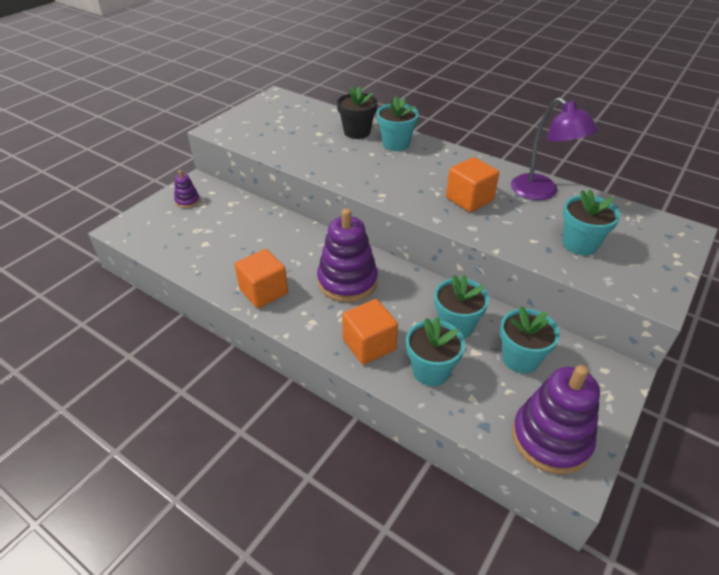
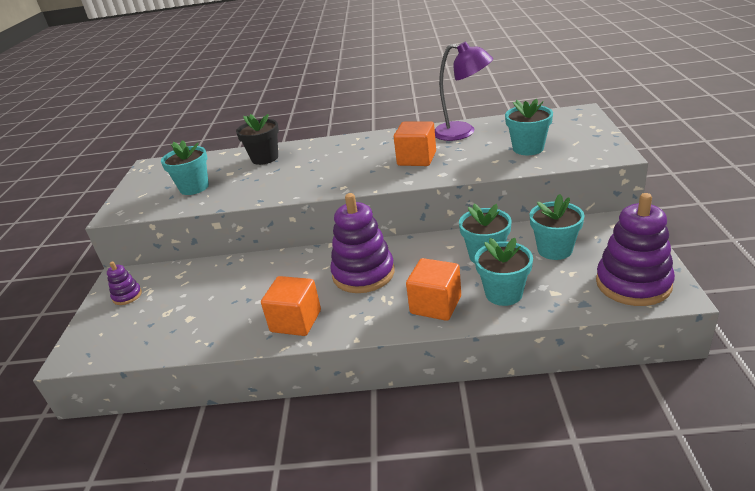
camera: 30 degrees left, 10 degrees down
turquoise flower pot [377,97,419,151] -> turquoise flower pot moved to [161,140,209,195]

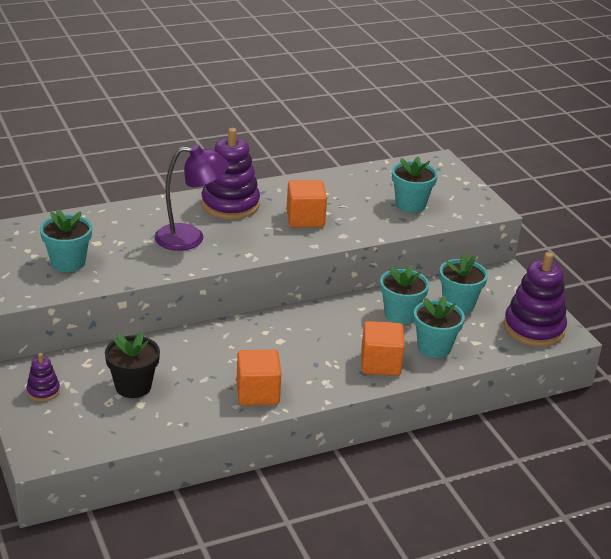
camera: 30 degrees left, 0 degrees up
black flower pot [236,114,279,165] -> black flower pot moved to [105,332,160,398]
purple stacking toy [330,193,395,293] -> purple stacking toy moved to [201,128,260,219]
purple lamp [435,41,493,141] -> purple lamp moved to [154,144,229,251]

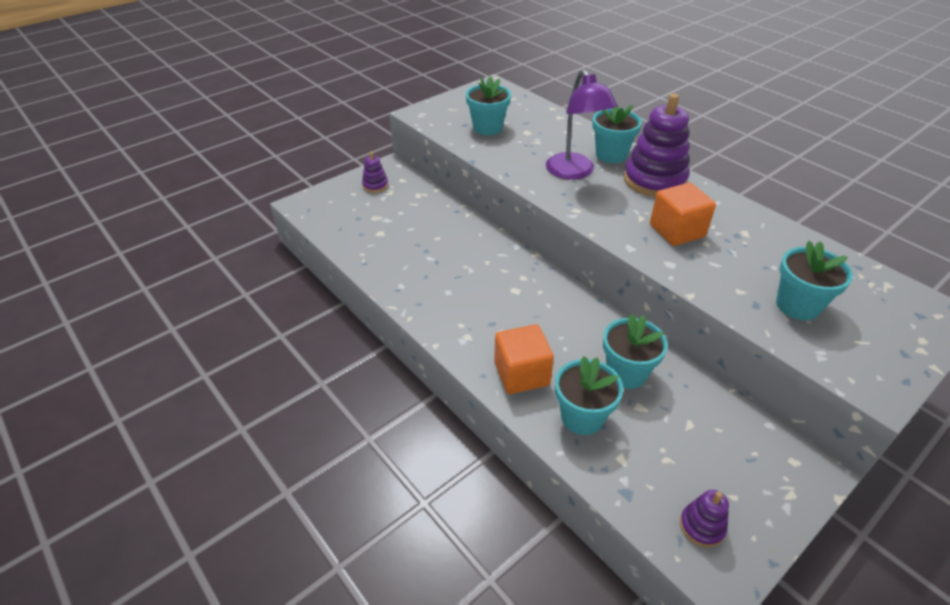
camera: 75 degrees right, 10 degrees up
black flower pot [105,332,160,398] -> none
orange cube [237,349,282,406] -> none
turquoise flower pot [439,252,488,313] -> turquoise flower pot moved to [592,104,642,163]
purple stacking toy [504,252,567,347] -> purple stacking toy [680,490,729,547], size x0.48

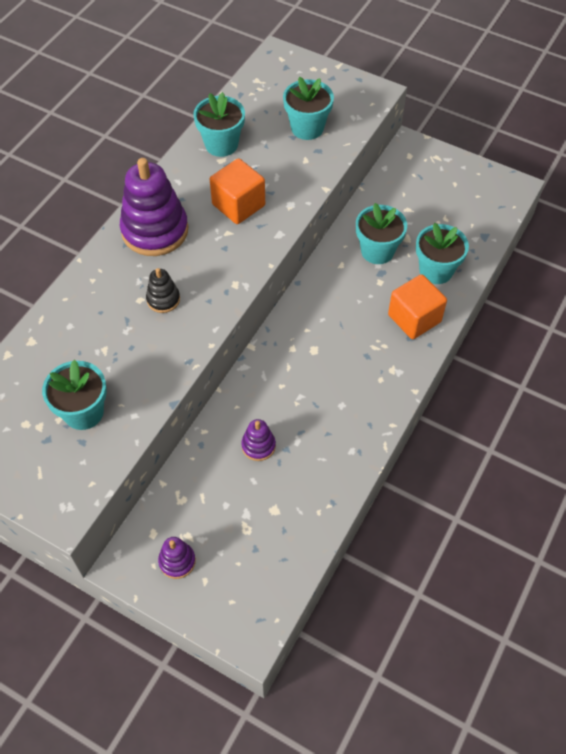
camera: 110 degrees left, 15 degrees up
purple lamp [546,69,617,180] -> black stacking toy [146,268,180,313]
turquoise flower pot [592,104,642,163] -> turquoise flower pot moved to [193,92,245,157]
purple stacking toy [680,490,729,547] -> purple stacking toy moved to [241,419,276,461]

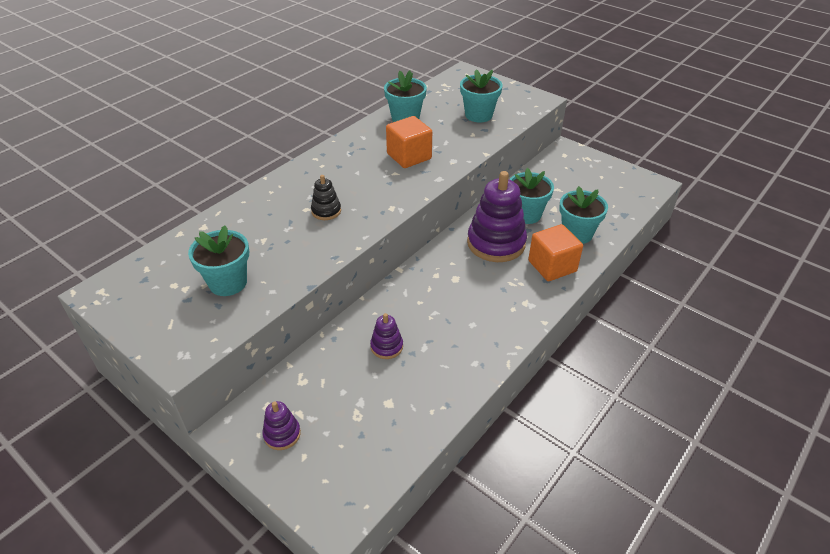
camera: 10 degrees right, 15 degrees down
purple stacking toy [120,158,188,256] -> purple stacking toy moved to [467,171,527,262]

